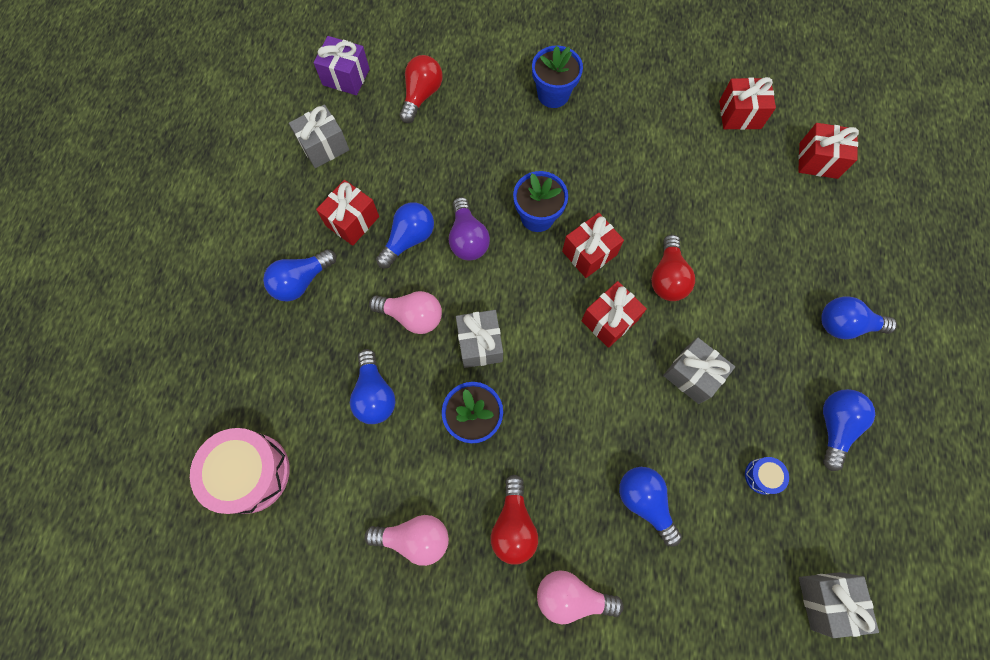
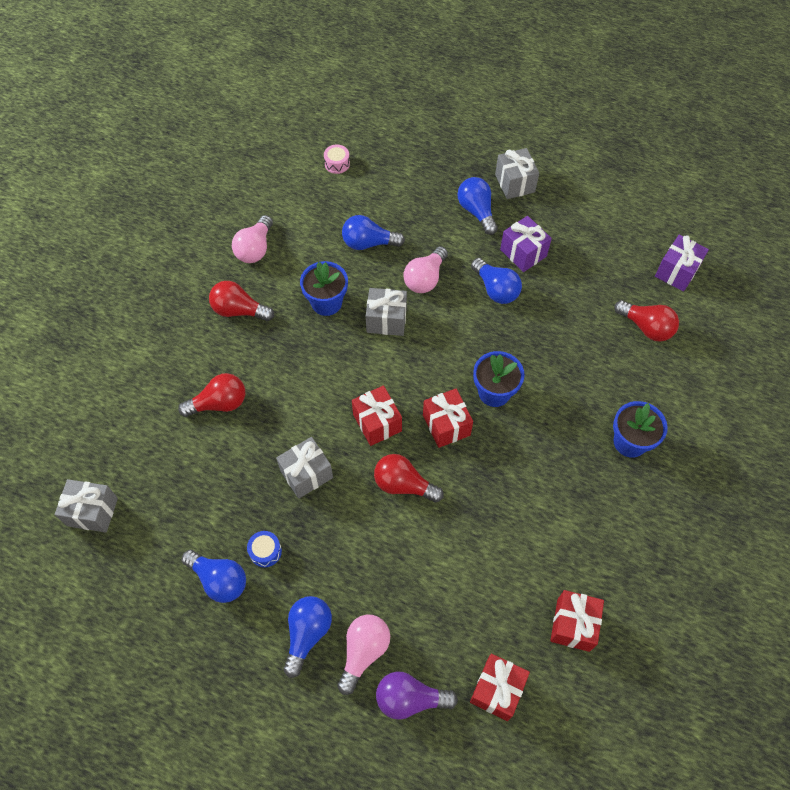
camera: 105 degrees right, 10 degrees down
pink drum [190,428,290,514] -> pink drum [324,145,350,174], size x0.45
grey gift [289,104,349,168] -> grey gift moved to [495,148,539,199]
red gift [316,180,379,246] -> purple gift [500,216,552,272]
purple light bulb [449,197,490,260] -> purple light bulb moved to [376,672,458,720]
pink light bulb [537,570,623,624] -> pink light bulb moved to [337,615,390,695]
blue light bulb [619,467,682,547] -> red light bulb [178,373,245,417]
blue drum [745,457,789,494] -> blue drum moved to [247,531,282,567]

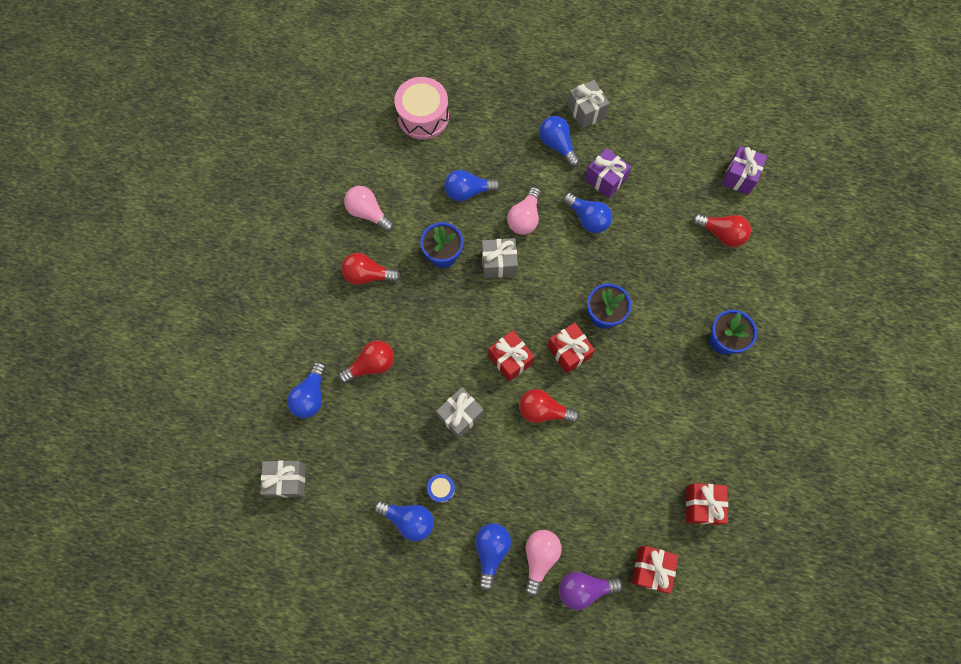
camera: 10 degrees left, 10 degrees up
pink light bulb [232,215,273,263] -> pink light bulb turned 120 degrees clockwise [344,186,394,232]
pink drum [324,145,350,174] -> pink drum [394,77,449,139], size x2.23
none -> blue light bulb [287,361,326,418]

